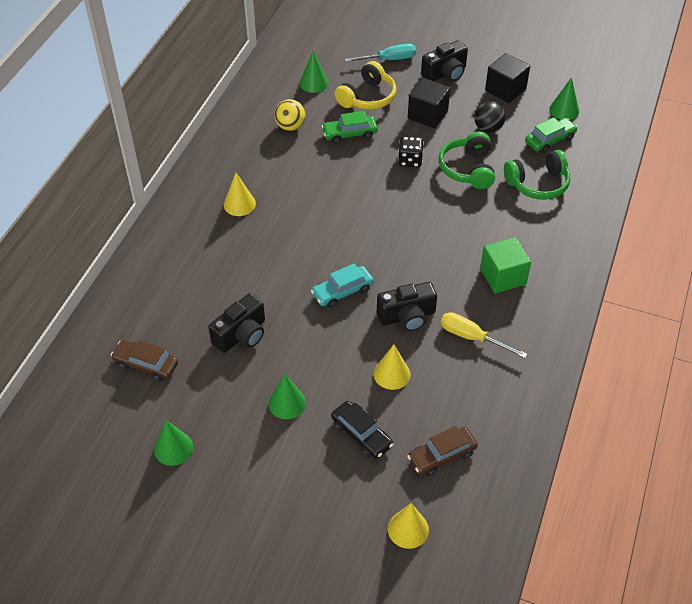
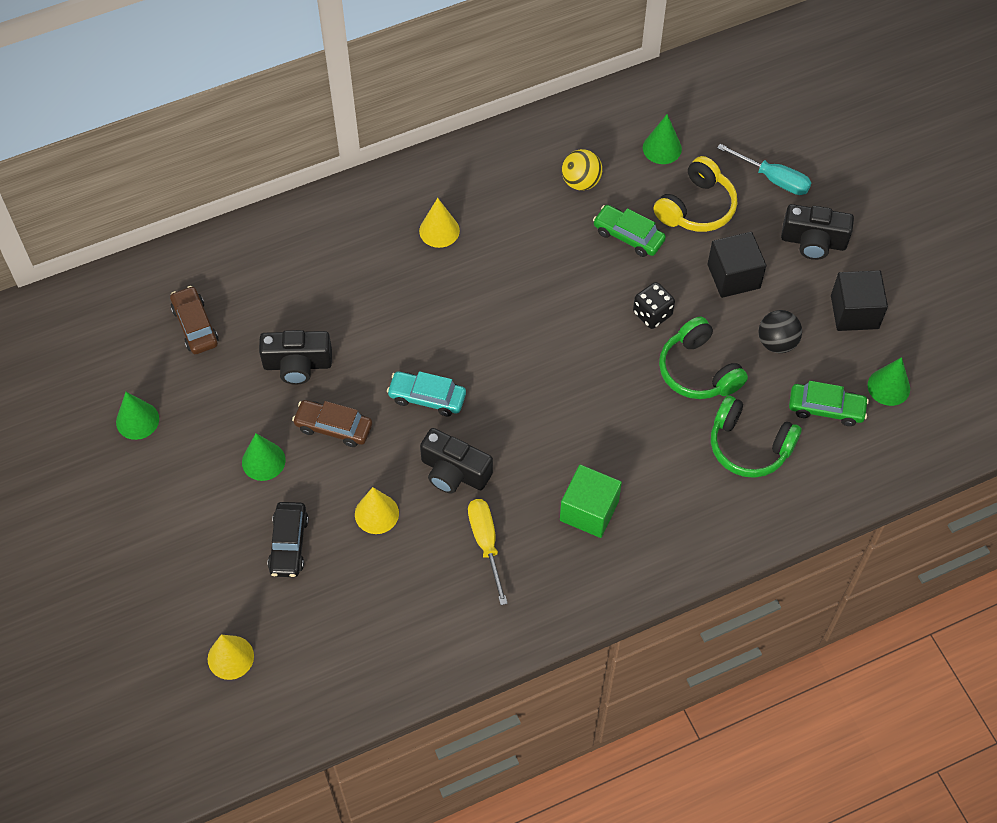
camera: 45 degrees right, 10 degrees up
yellow headphones [335,61,396,110] -> yellow headphones turned 45 degrees counterclockwise [653,156,737,232]
brown car [407,426,478,476] -> brown car moved to [292,400,372,447]
green headphones [439,132,495,189] -> green headphones turned 75 degrees counterclockwise [659,317,748,399]

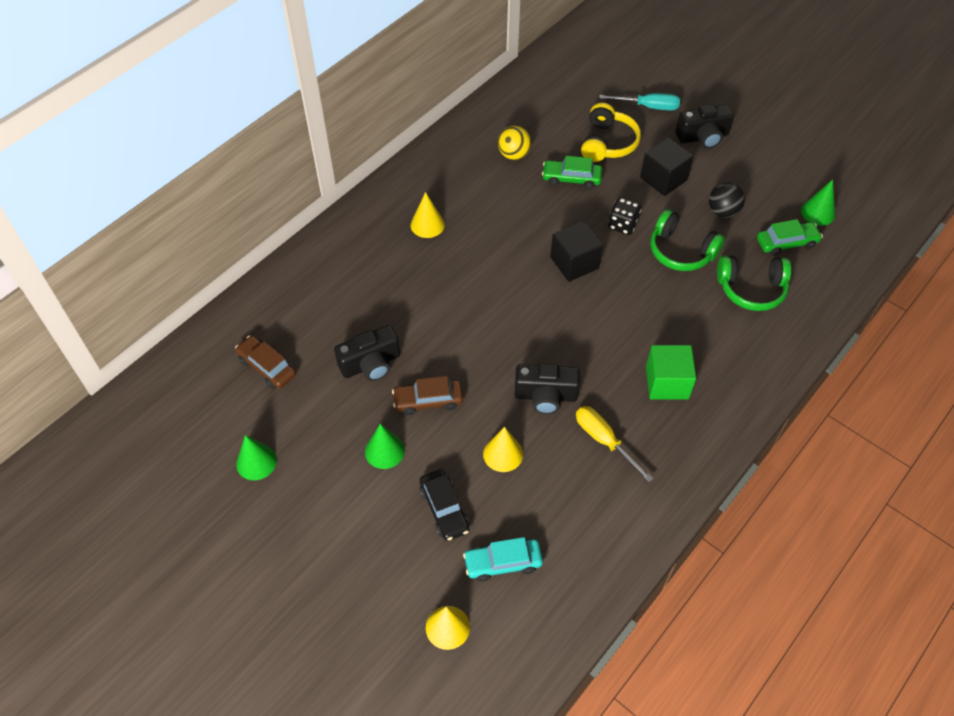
camera: 25 degrees left, 5 degrees down
turquoise car [387,371,466,416] -> turquoise car moved to [463,537,543,582]
green cone [643,114,682,164] -> none
black cube [831,270,888,331] -> black cube moved to [550,221,603,282]

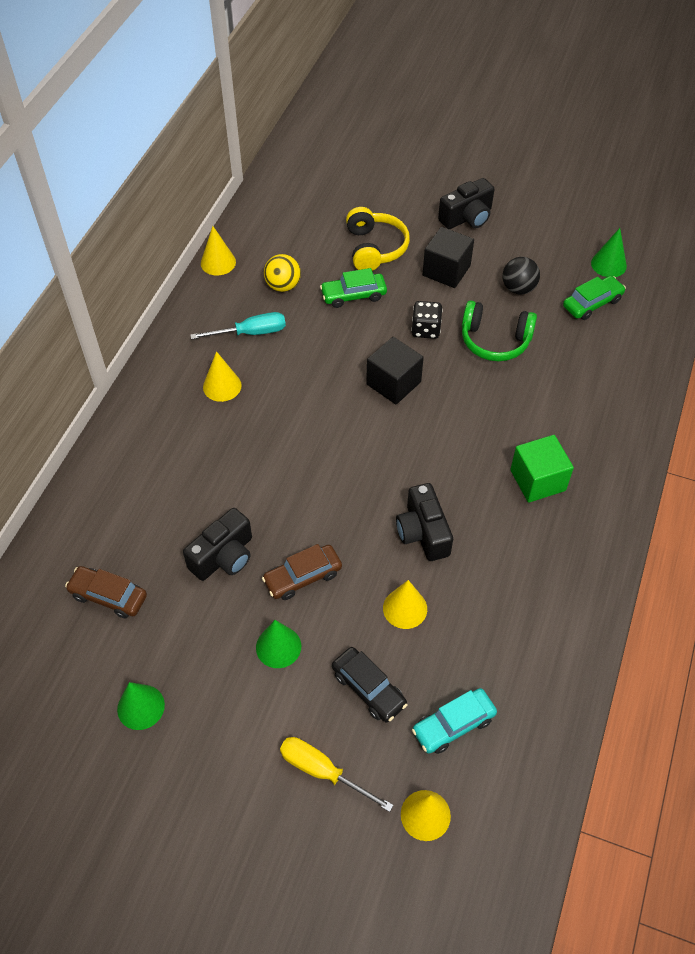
camera: 20 degrees left, 0 degrees up
black camera [515,364,580,414] -> black camera turned 90 degrees clockwise [396,483,453,561]
yellow screwdriver [576,406,654,482] -> yellow screwdriver moved to [280,737,394,812]
turquoise screwdriver [599,93,680,110] -> turquoise screwdriver moved to [190,312,286,339]
green headphones [717,256,791,311] -> none
none -> yellow cone [201,226,236,276]

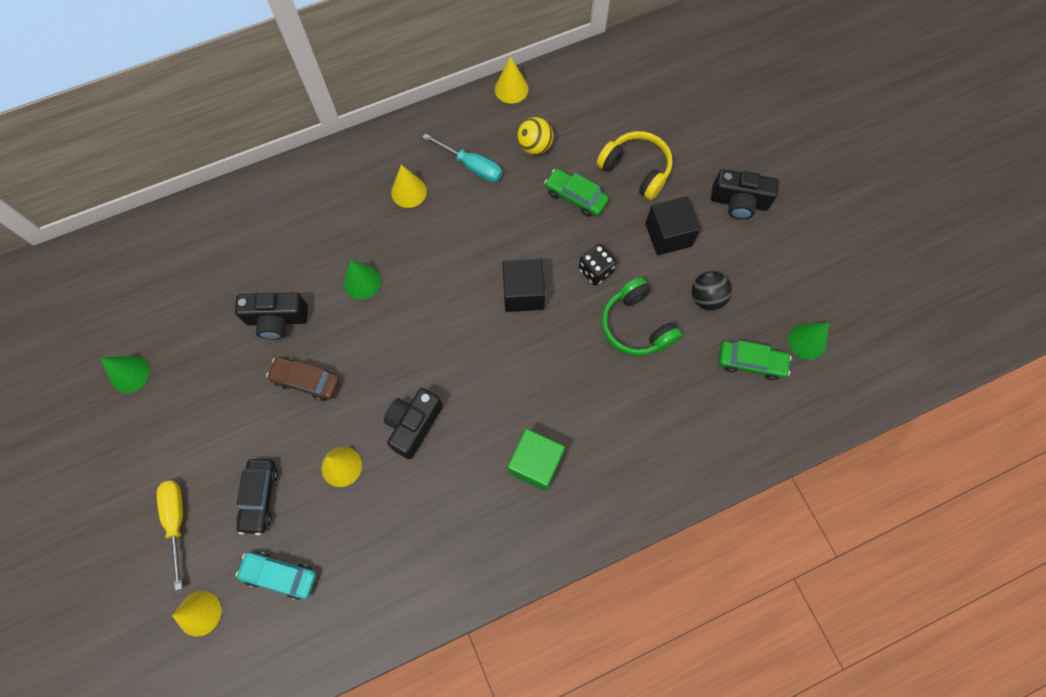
camera: 45 degrees right, 15 degrees up
brown car [65,566,147,618] -> none
green cone [256,620,301,668] -> green cone moved to [344,260,381,299]
yellow headphones [346,207,410,271] -> yellow headphones turned 90 degrees counterclockwise [597,131,673,200]

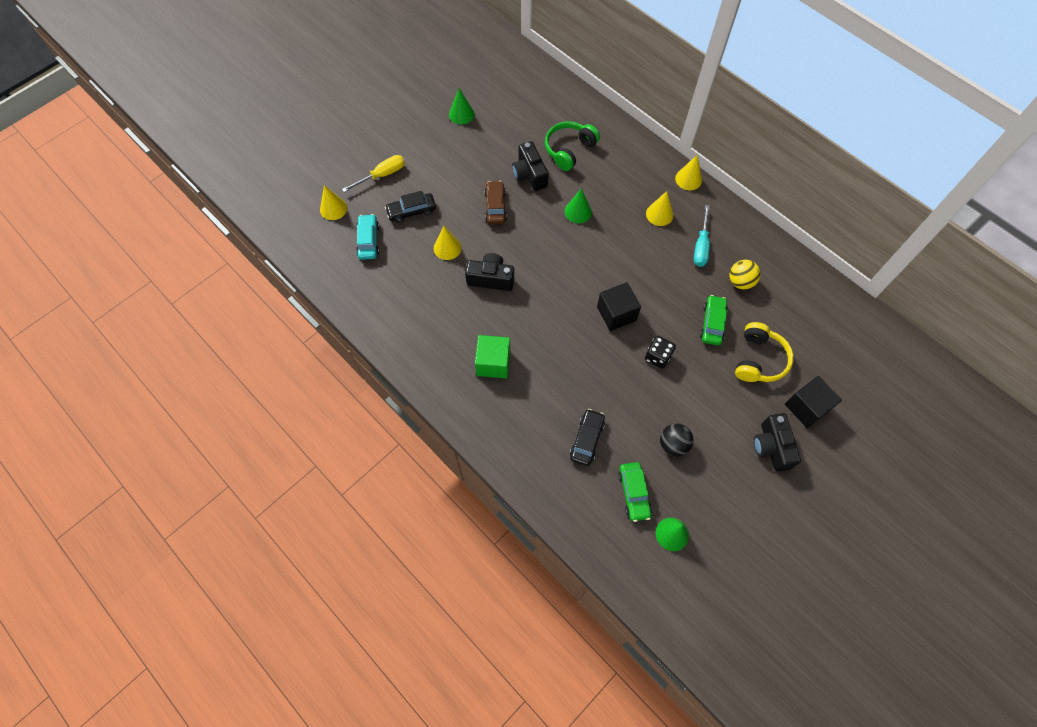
camera: 70 degrees right, 5 degrees down
yellow cone [495,57,528,104] -> yellow cone moved to [675,155,702,190]
green headphones [601,277,682,356] -> green headphones moved to [545,121,600,171]
black cube [645,196,701,255] -> black cube moved to [785,376,842,428]
none -> black car [570,409,605,466]

